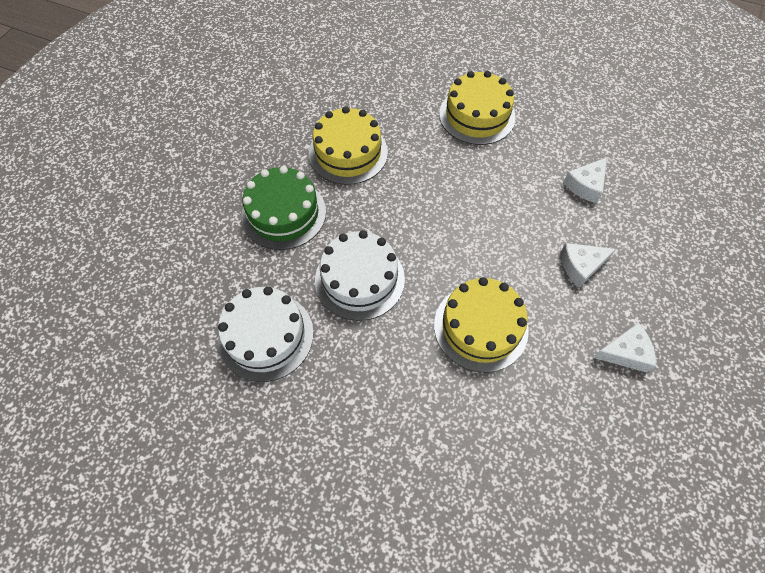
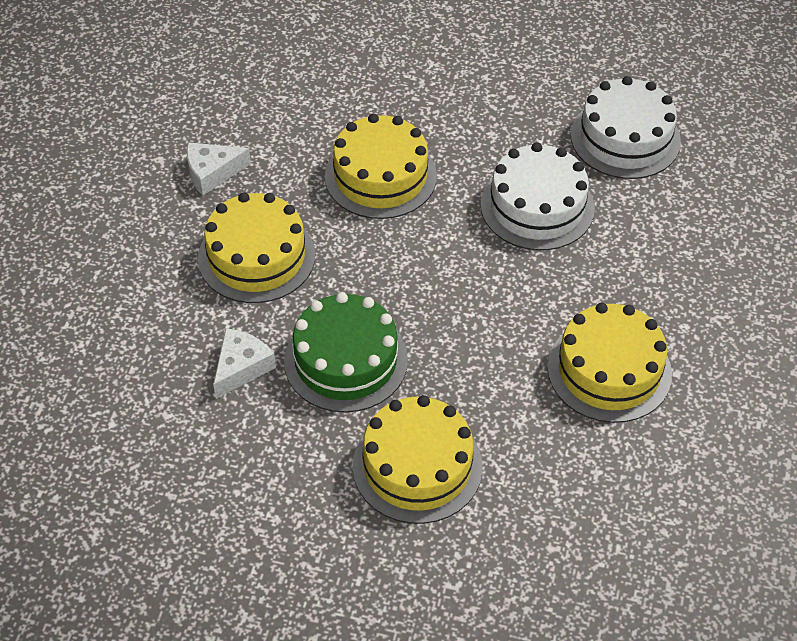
camera: 170 degrees right, 10 degrees down
green cake [241,166,326,250] -> green cake moved to [284,292,408,413]
white cheese [560,243,616,287] -> yellow cake [198,192,315,303]

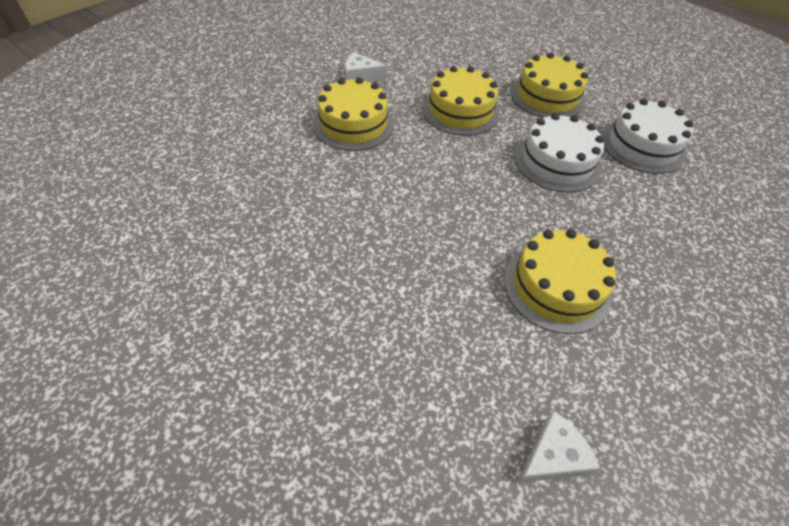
camera: 25 degrees right, 0 degrees up
white cheese [213,328,276,399] -> white cheese moved to [517,411,600,483]
green cake [284,292,408,413] -> none
yellow cake [353,395,483,524] -> yellow cake moved to [511,52,588,118]

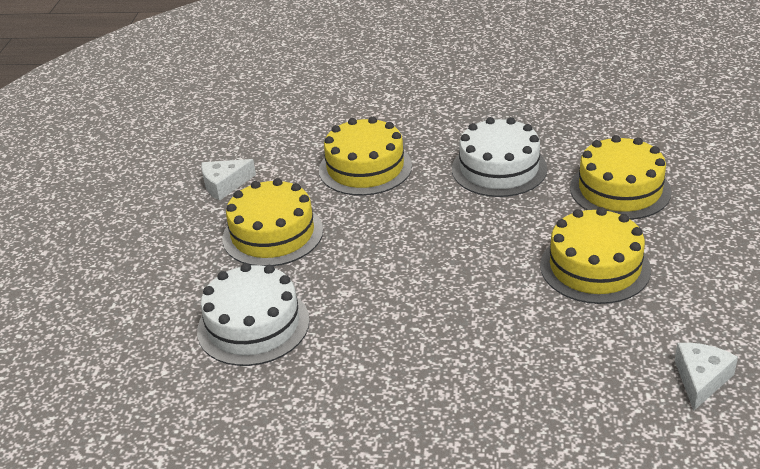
camera: 30 degrees left, 15 degrees down
yellow cake [511,52,588,118] -> yellow cake moved to [570,135,671,220]
white cake [601,99,693,174] -> white cake moved to [197,263,310,366]

